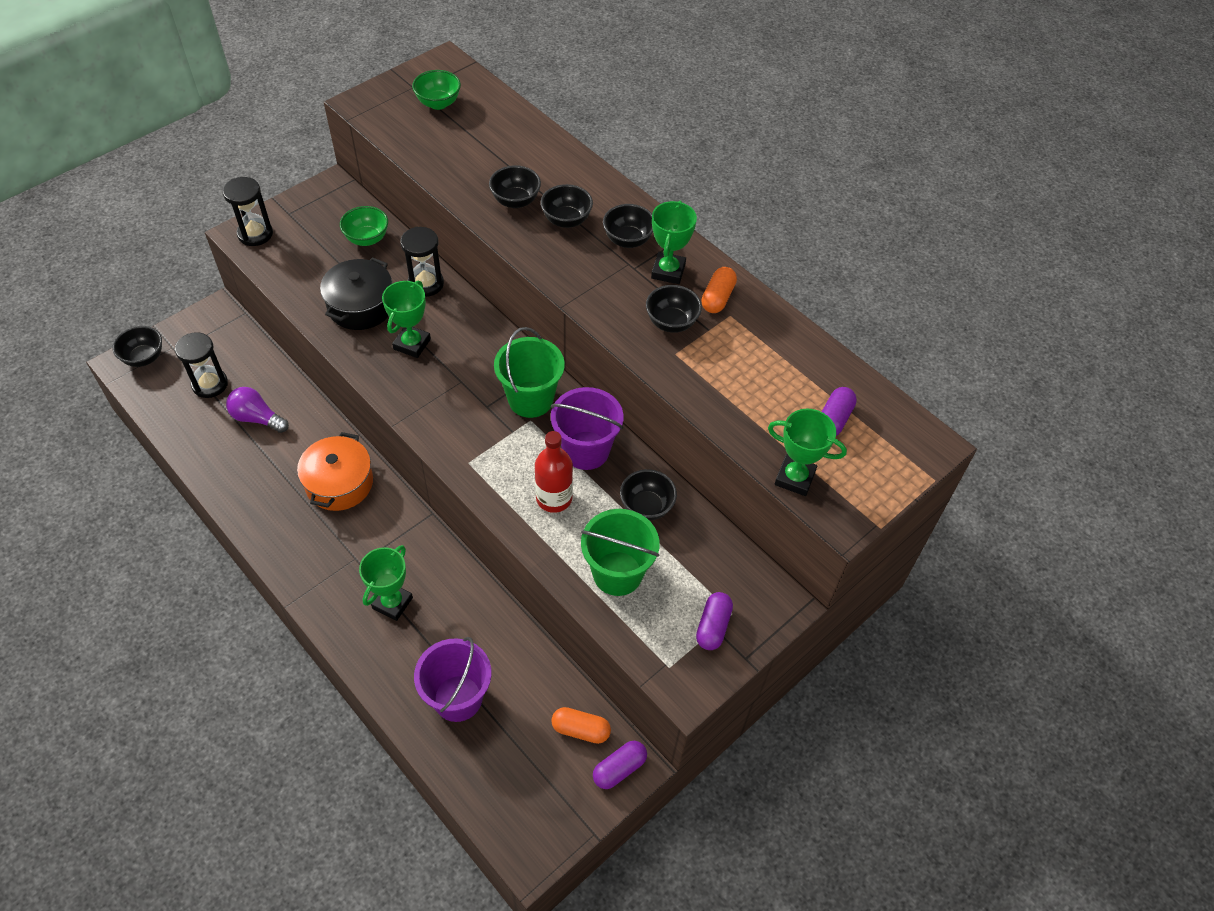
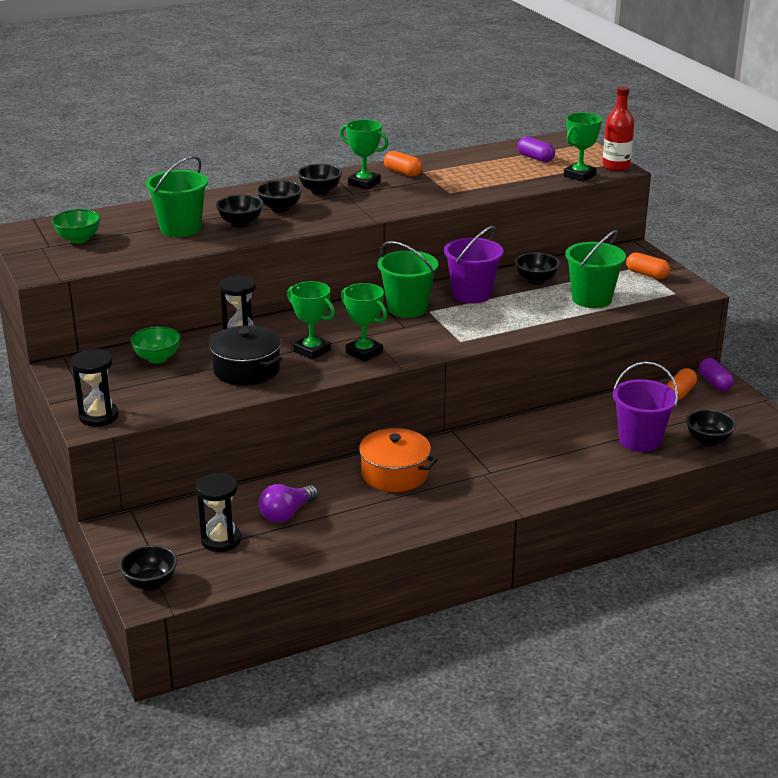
camera: 70 degrees left, 25 degrees down
green trophy [359,545,413,621] -> green trophy moved to [341,283,387,362]
red bottle [535,431,573,513] -> red bottle moved to [602,86,634,171]
black bowl [646,285,702,333] -> black bowl moved to [686,409,736,447]
purple capsule [696,592,733,650] -> orange capsule [626,253,670,279]
none -> green bucket [145,156,208,237]

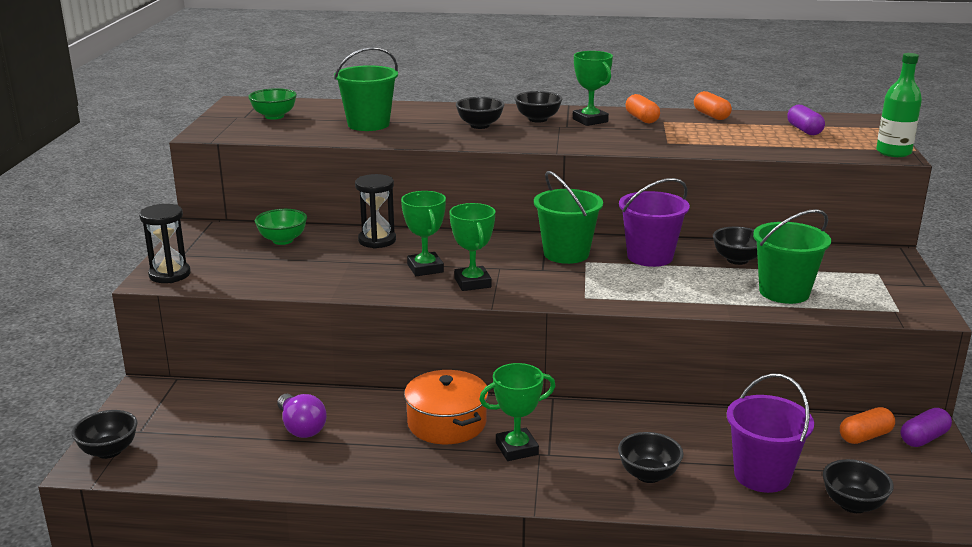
camera: 30 degrees right, 5 degrees down
black hourglass [196,473,241,552] -> none
black pot [209,325,282,386] -> none
black bowl [216,194,263,228] -> black bowl moved to [618,432,683,483]
purple light bulb [259,484,318,523] -> purple light bulb turned 105 degrees counterclockwise [277,393,327,438]
green trophy [564,113,602,182] -> green trophy moved to [479,363,555,461]
red bottle [602,86,634,171] -> green bottle [876,53,922,157]
orange capsule [626,253,670,279] -> orange capsule moved to [694,91,732,120]
purple capsule [699,358,734,391] -> purple capsule turned 45 degrees clockwise [900,408,952,447]

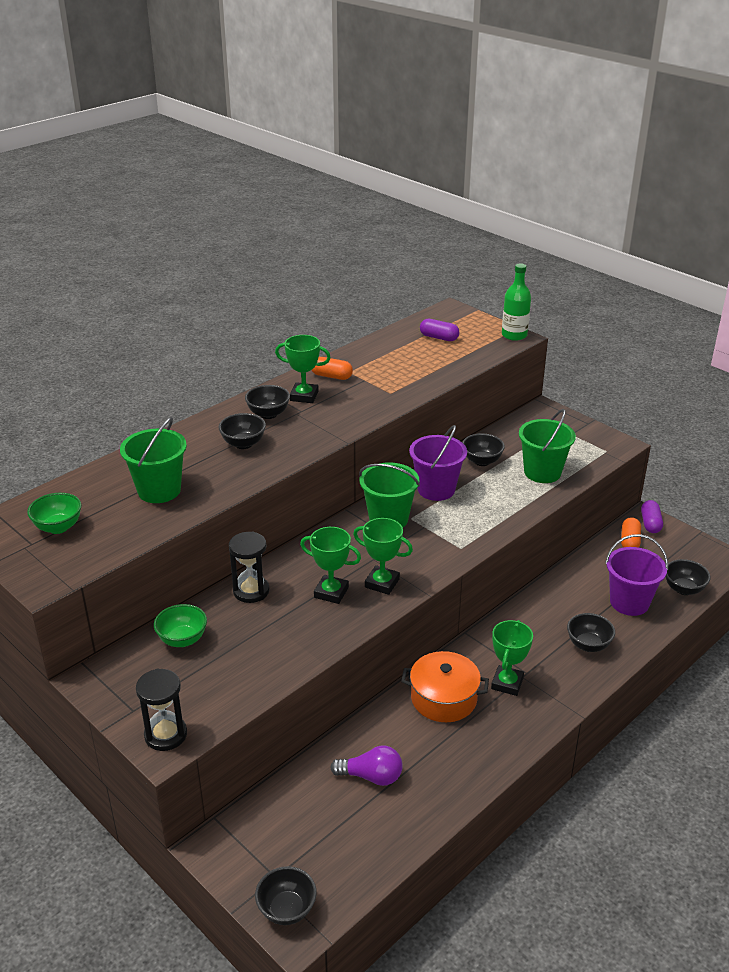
camera: 50 degrees left, 10 degrees up
orange capsule [694,91,732,120] -> none

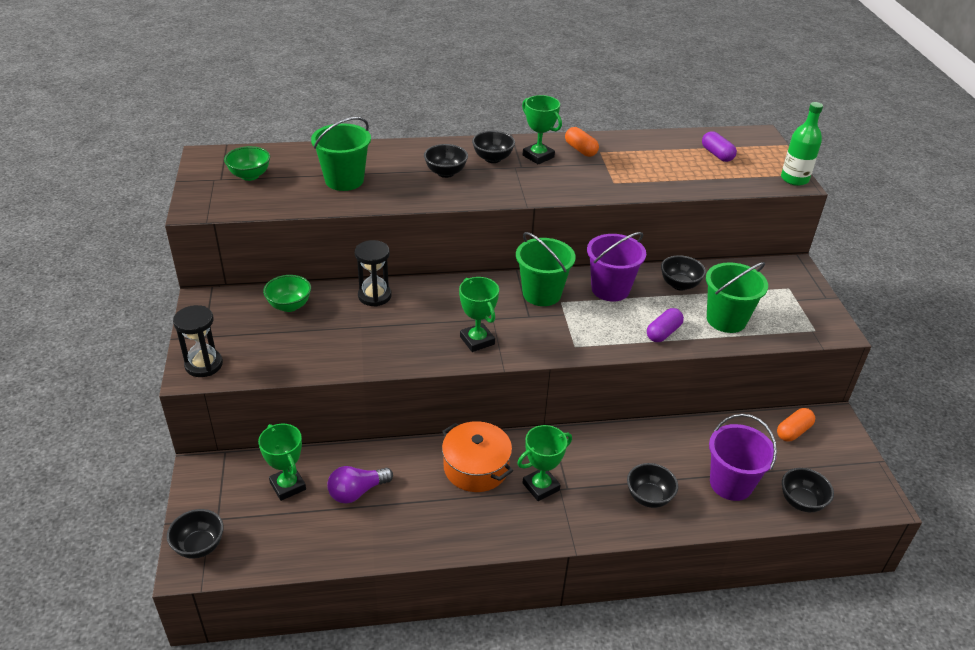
camera: 35 degrees right, 5 degrees up
green trophy [300,527,361,604] -> green trophy moved to [258,424,306,501]
purple light bulb [330,746,403,786] -> purple light bulb turned 105 degrees clockwise [327,466,393,503]
purple capsule [641,500,663,533] -> purple capsule moved to [647,308,684,342]

